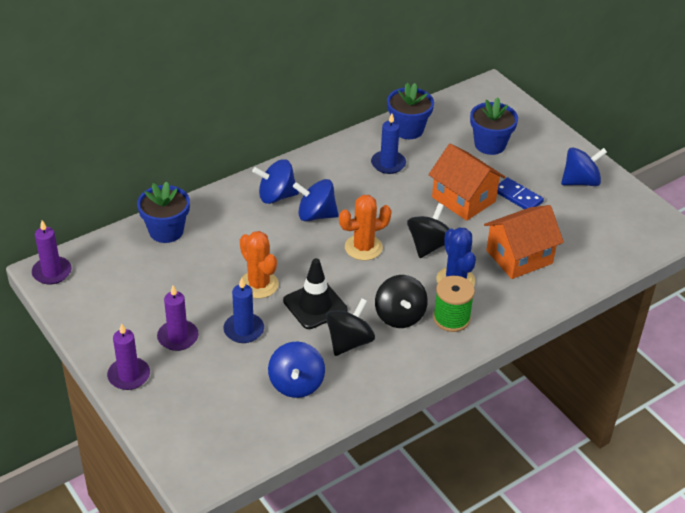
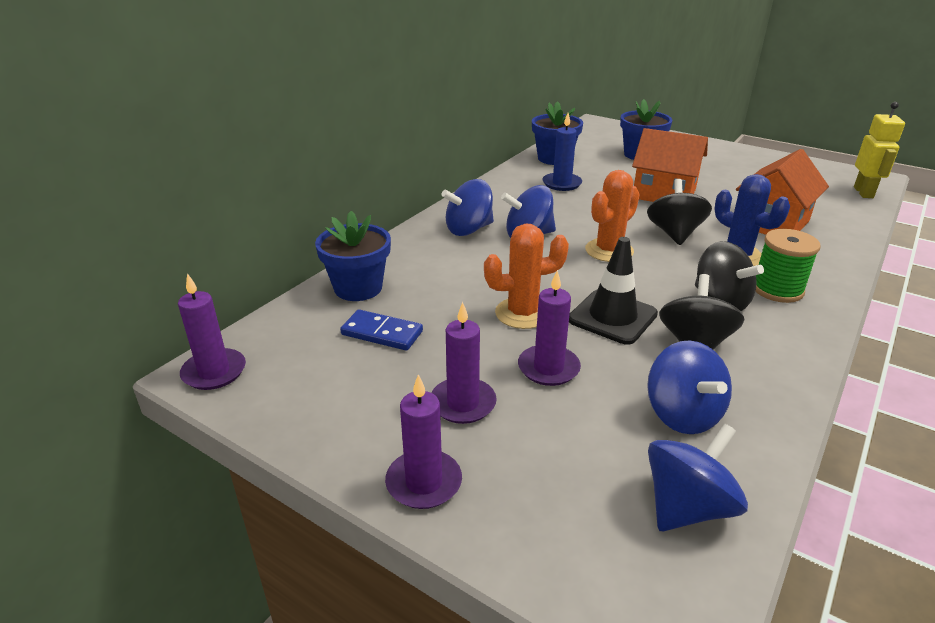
camera: 20 degrees left, 10 degrees down
blue candle [223,278,264,343] -> purple candle [518,270,581,386]
orange cactus [239,231,279,299] -> orange cactus turned 45 degrees counterclockwise [484,223,569,329]
blue domino [497,177,544,209] -> blue domino moved to [340,309,423,351]
blue spinning top [561,147,607,186] -> blue spinning top moved to [648,424,748,531]
none -> yellow robot [854,102,905,198]

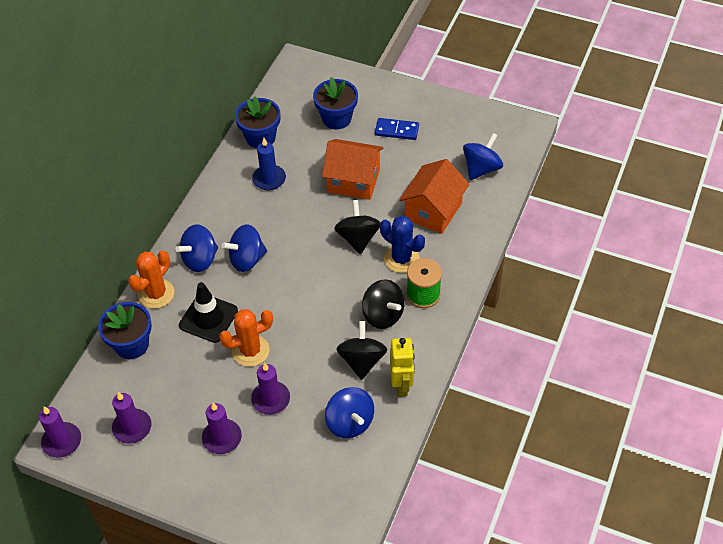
camera: 10 degrees left, 20 degrees up
blue domino [340,309,423,351] -> blue domino moved to [375,118,419,140]
purple candle [385,374,462,509] -> purple candle moved to [112,392,152,444]
black traffic cone [569,237,658,345] -> black traffic cone moved to [179,282,238,343]
orange cactus [585,170,639,262] -> orange cactus moved to [128,250,174,309]
blue spinning top [648,424,748,531] -> blue spinning top moved to [463,133,503,180]
yellow robot [854,102,905,198] -> yellow robot moved to [390,338,415,397]

